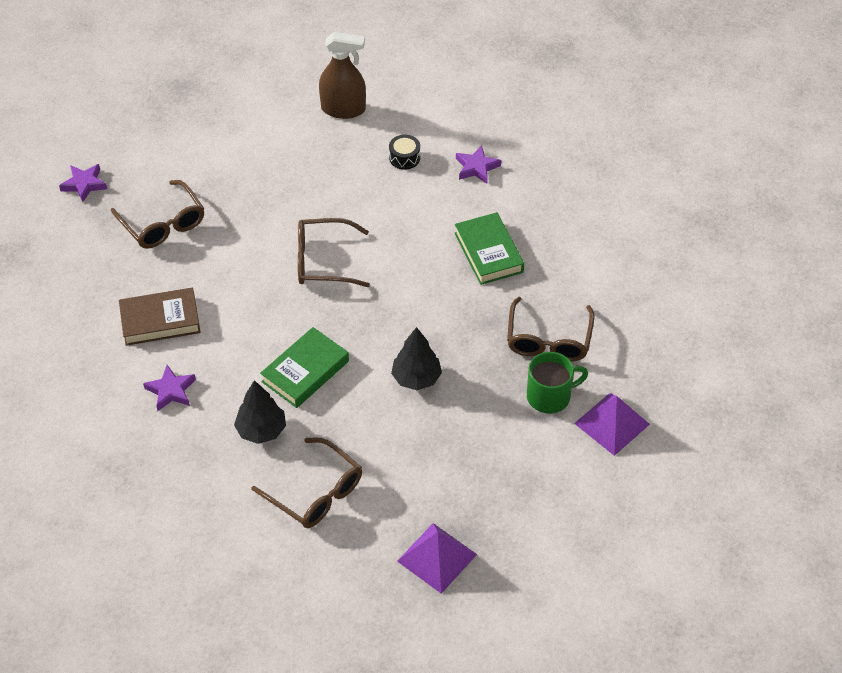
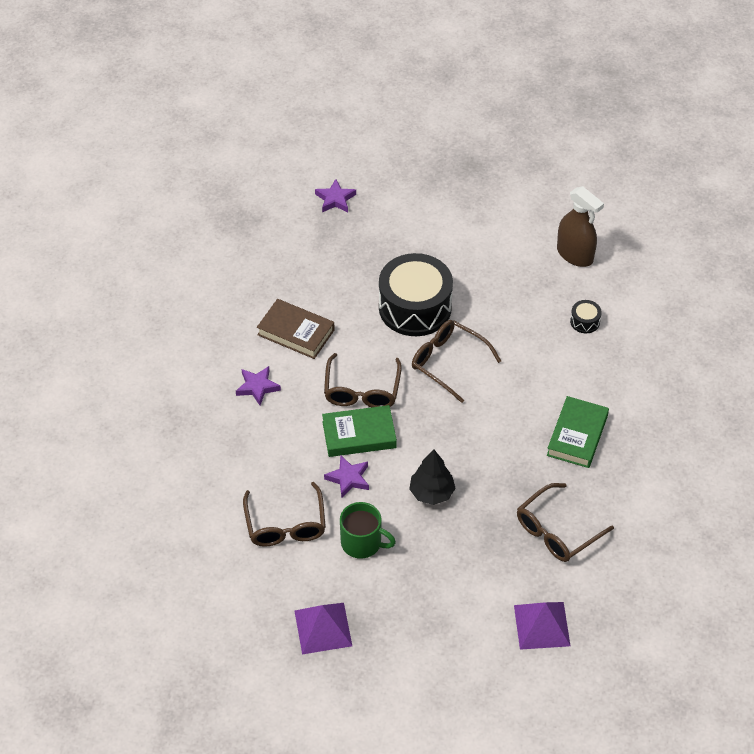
camera: 40 degrees right, 0 degrees up
brown glasses [111,180,204,249] -> brown glasses moved to [324,353,402,407]
black tree [234,380,286,444] -> none
purple star [456,145,501,184] -> purple star moved to [324,455,369,498]
green mug [527,352,588,413] -> green mug moved to [340,502,396,559]
none -> black drum [379,253,453,336]

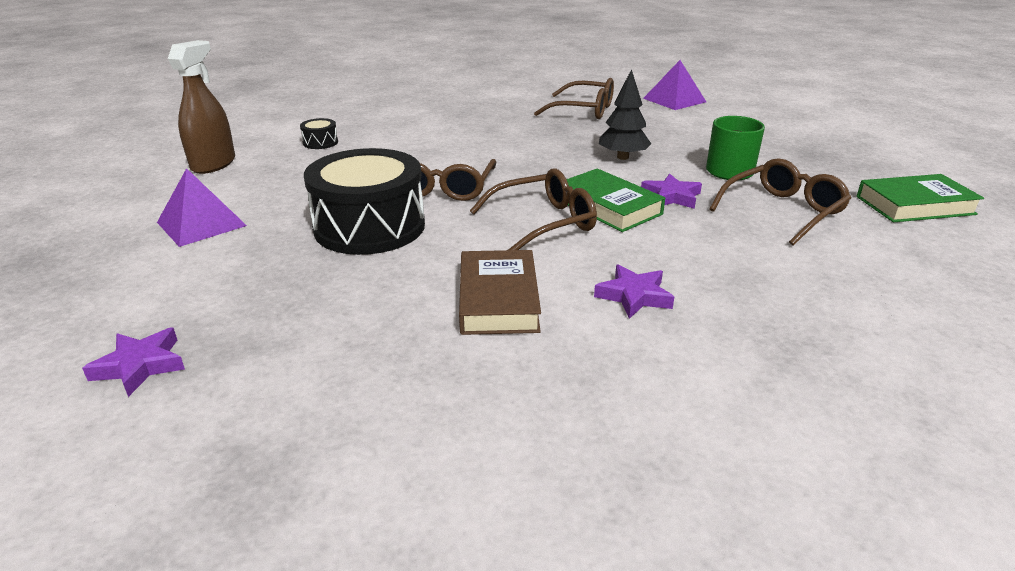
camera: 120 degrees left, 20 degrees down
purple pyramid [295,603,352,654] -> purple pyramid moved to [157,168,247,247]
green book [547,396,609,468] -> green book moved to [856,174,984,222]

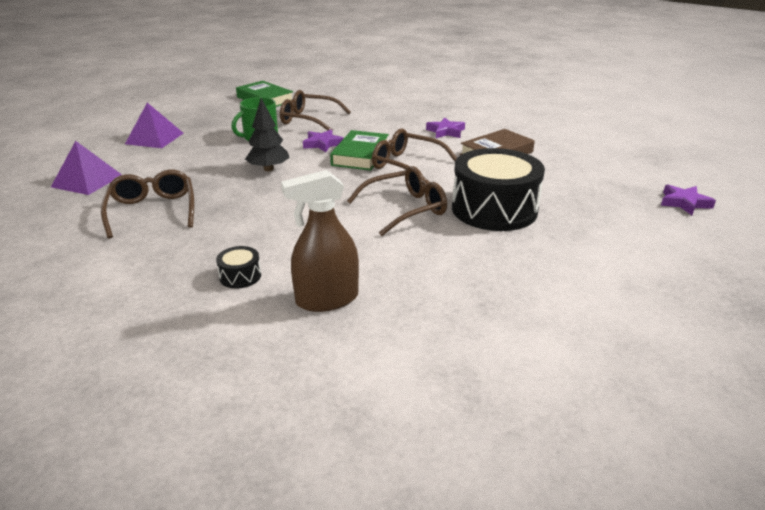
camera: 125 degrees left, 0 degrees up
purple pyramid [157,168,247,247] -> purple pyramid moved to [125,103,183,148]
brown spray bottle [168,40,235,174] -> brown spray bottle moved to [281,170,359,312]
black drum [300,118,338,149] -> black drum moved to [216,246,261,288]

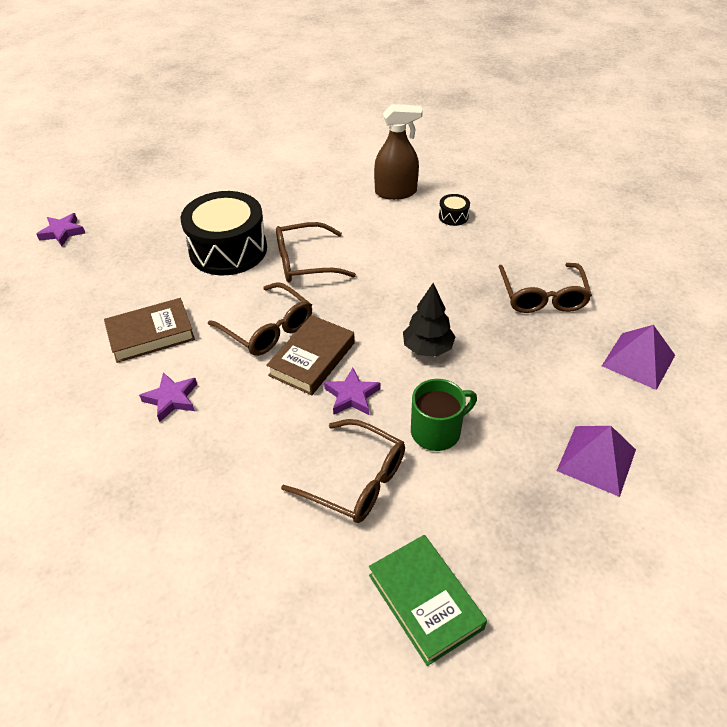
camera: 165 degrees left, 15 degrees up
green book [330,130,389,171] -> brown book [266,315,355,395]

